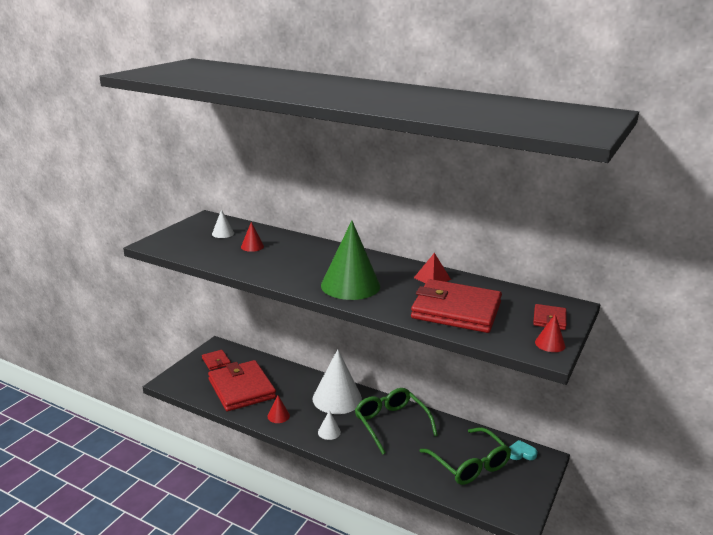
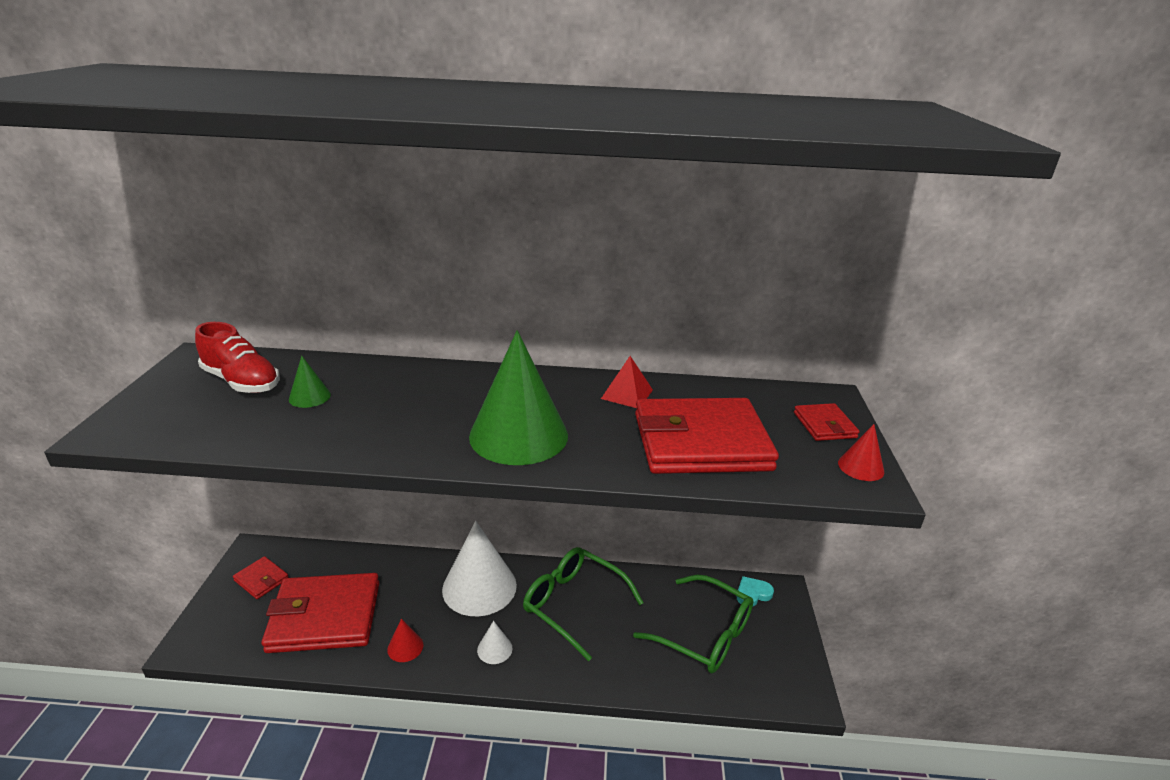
camera: 25 degrees left, 5 degrees up
red wallet [208,360,276,411] -> red wallet turned 45 degrees counterclockwise [261,573,379,653]
white cone [212,209,234,238] -> red shoe [195,322,280,393]
red cone [241,222,264,252] -> green cone [289,356,331,408]

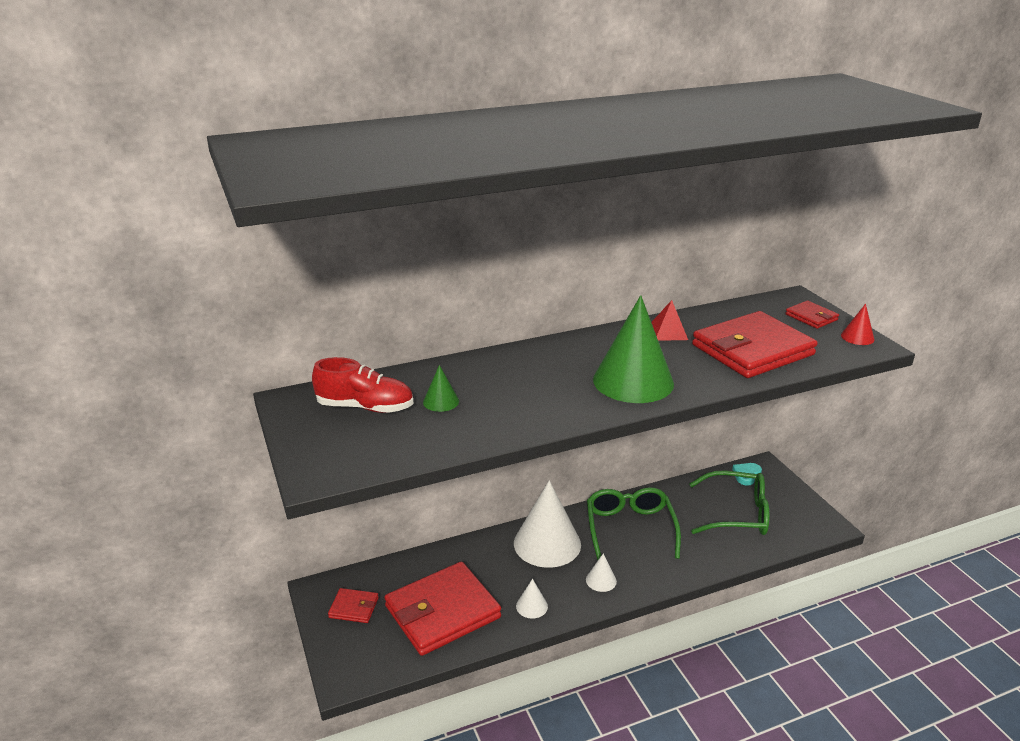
camera: 25 degrees left, 0 degrees up
red cone [387,619,424,662] -> white cone [516,579,548,619]
green glasses [523,547,644,661] -> green glasses turned 75 degrees clockwise [587,487,681,560]

